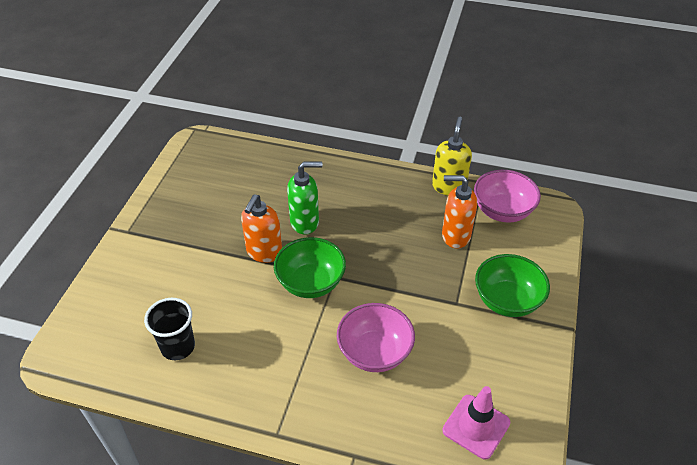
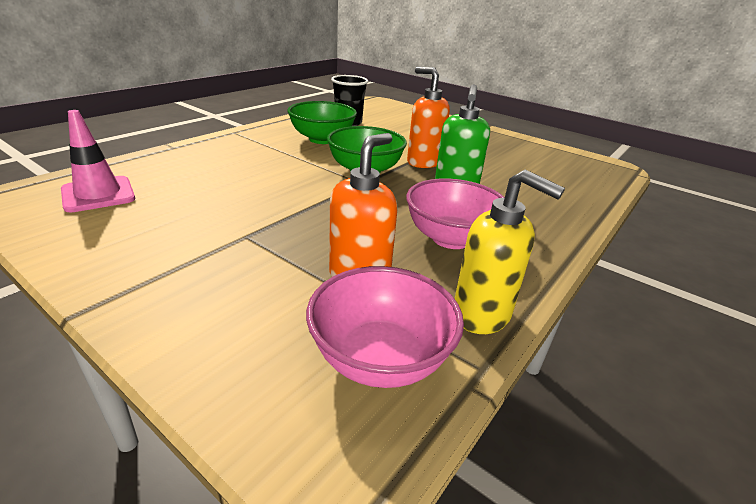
camera: 110 degrees right, 15 degrees down
pink bowl [337,303,415,372] -> pink bowl moved to [406,179,505,249]
green bowl [475,254,550,317] -> green bowl moved to [288,101,357,144]

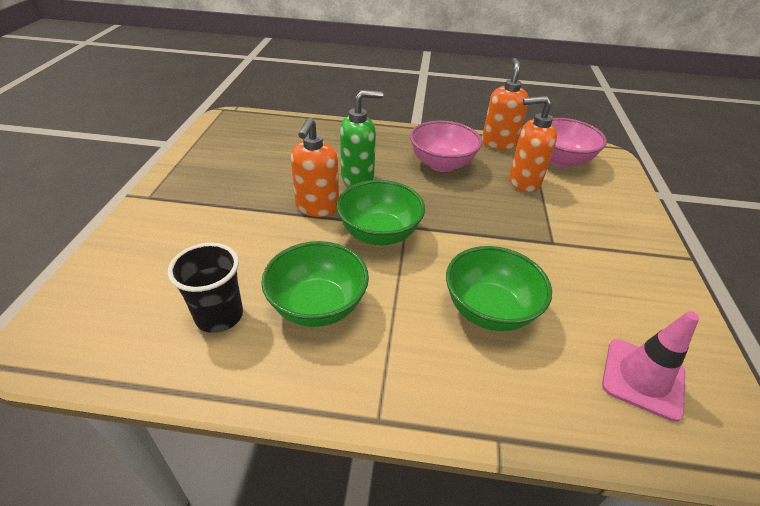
camera: 120 degrees left, 10 degrees up
yellow soap dispenser [455,170,565,334] -> orange soap dispenser [482,58,529,150]
none -> green bowl [446,246,552,331]

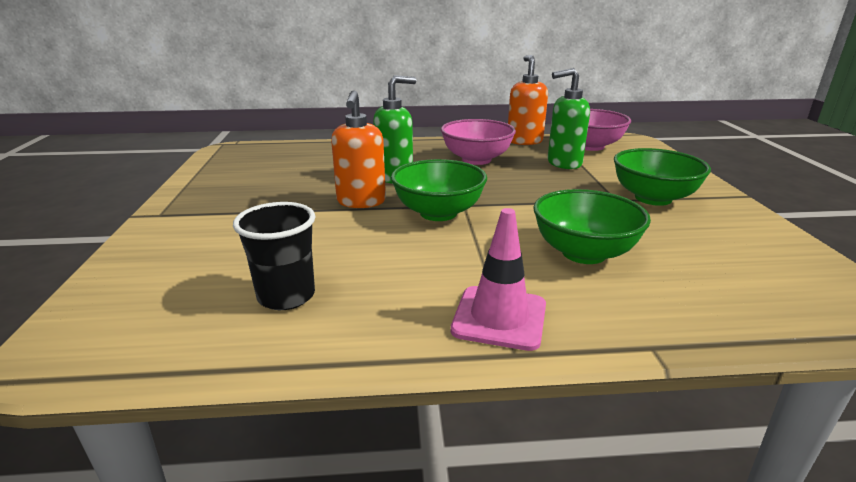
camera: 10 degrees left, 15 degrees down
green bowl [261,241,369,327] -> green bowl moved to [614,148,711,206]
orange soap dispenser [509,96,557,192] -> green soap dispenser [548,68,590,169]
pink traffic cone [602,311,699,422] -> pink traffic cone moved to [451,208,546,351]

